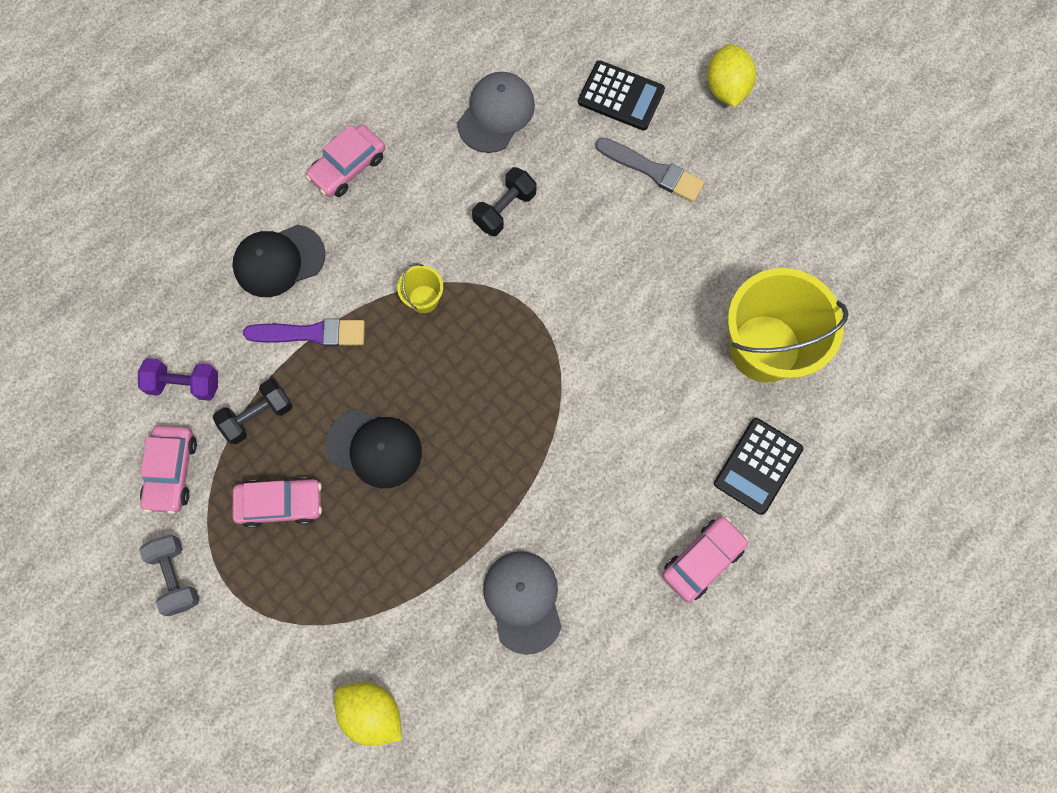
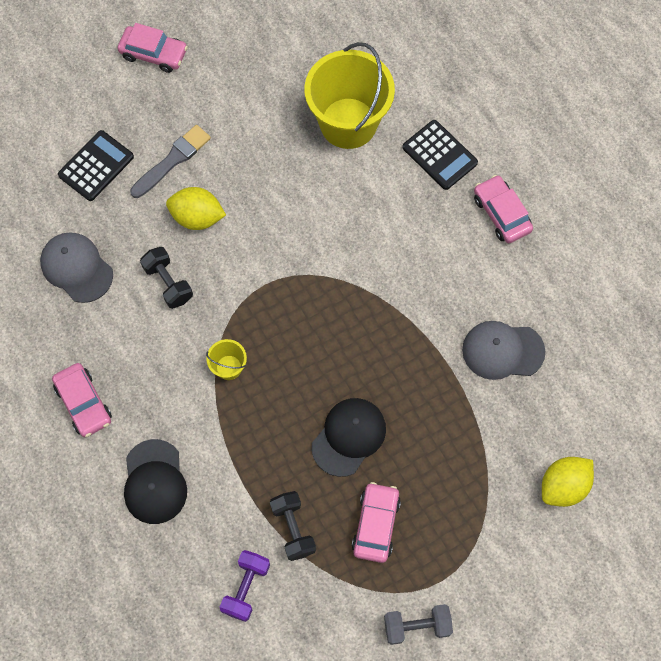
camera: 75 degrees left, 5 degrees down
pink car [140,425,197,514] -> pink car moved to [118,23,188,73]
purple brush [243,319,365,347] -> none
yellow lemon [707,44,756,107] -> yellow lemon moved to [166,187,226,230]

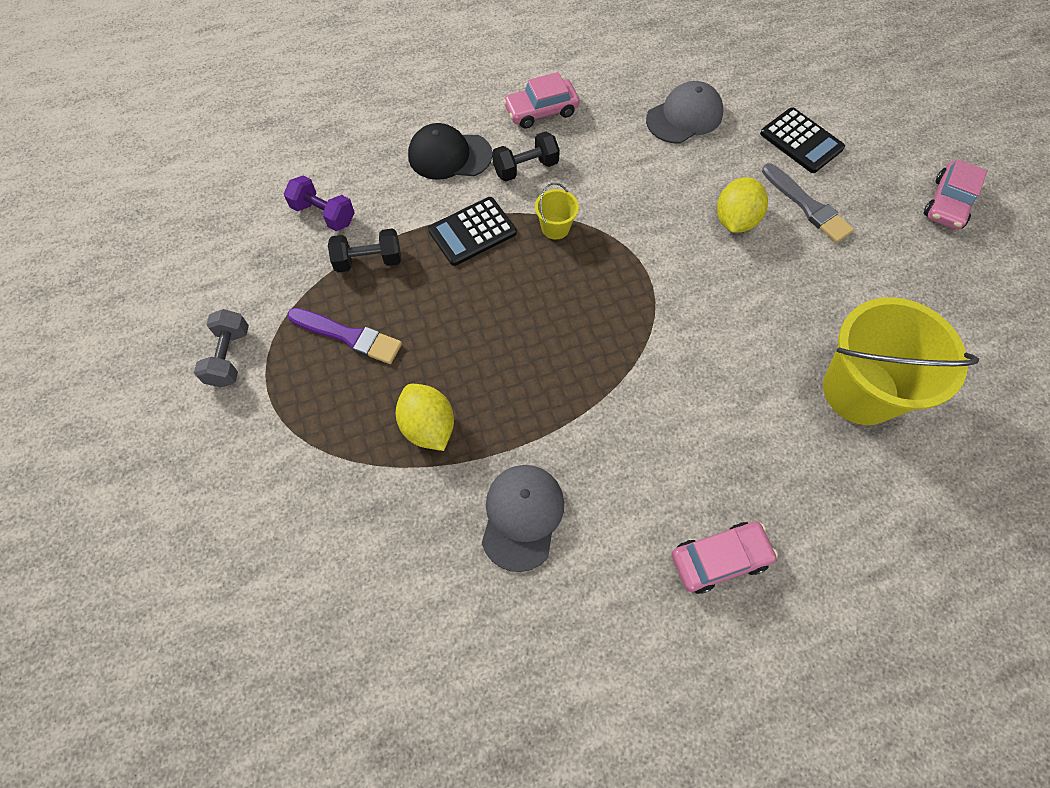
camera: 100 degrees right, 5 degrees down
black dumbbell [140,247,193,309] -> black dumbbell moved to [492,131,560,181]
black cap [312,398,386,477] -> none
pink car [352,482,401,563] -> purple brush [287,308,402,364]
black calculator [402,120,478,190] -> black calculator moved to [428,197,517,266]
yellow lemon [542,457,594,507] -> yellow lemon moved to [396,384,454,451]

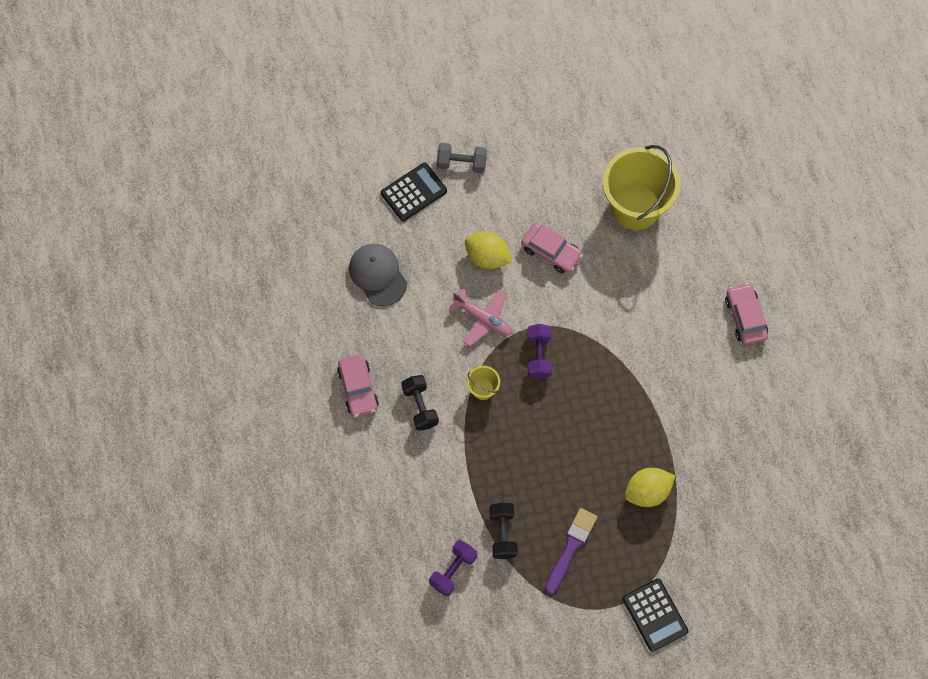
camera: 85 degrees left, 5 degrees up
grey dumbbell [194,309,249,388] -> grey dumbbell moved to [437,143,487,173]
black cap [408,123,492,180] -> none
black calculator [428,197,517,266] -> black calculator moved to [622,579,688,652]
grey cap [482,465,564,572] -> none
grey brush [762,163,854,243] -> none
pink car [924,160,987,230] -> pink car moved to [521,223,583,274]
none -> pink plane [449,288,513,346]
none -> purple dumbbell [527,324,552,379]

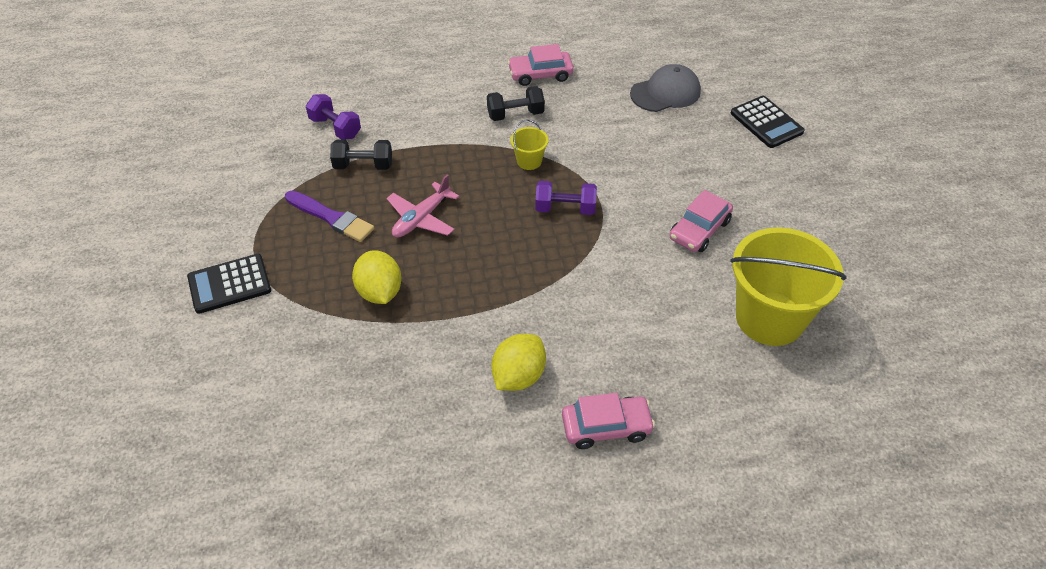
camera: 95 degrees right, 20 degrees down
grey dumbbell [437,143,487,173] -> none
pink plane [449,288,513,346] -> pink plane moved to [387,174,459,238]
yellow lemon [465,231,512,269] -> yellow lemon moved to [491,334,546,391]

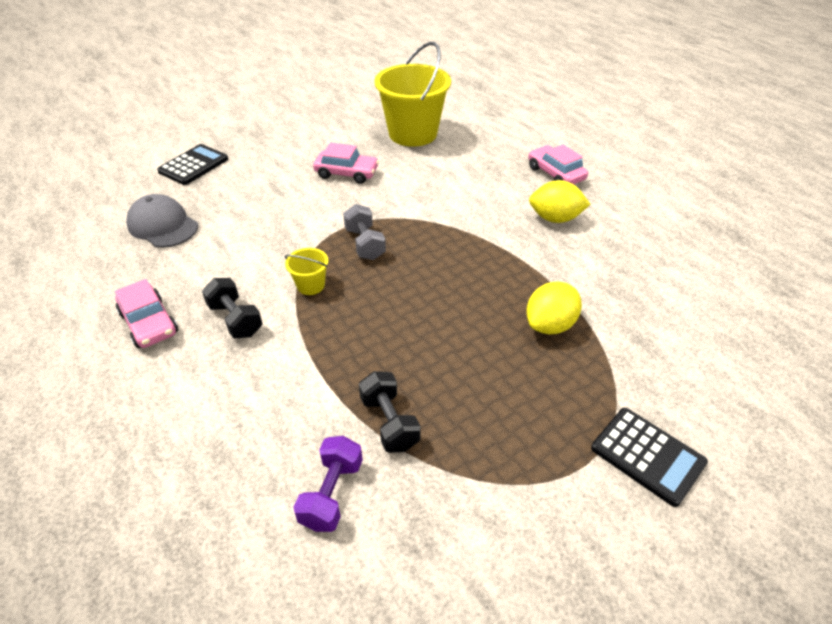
camera: 115 degrees left, 5 degrees down
purple brush [285,191,374,242] -> none
pink plane [387,174,459,238] -> none
purple dumbbell [535,181,597,215] -> grey dumbbell [343,204,386,260]

